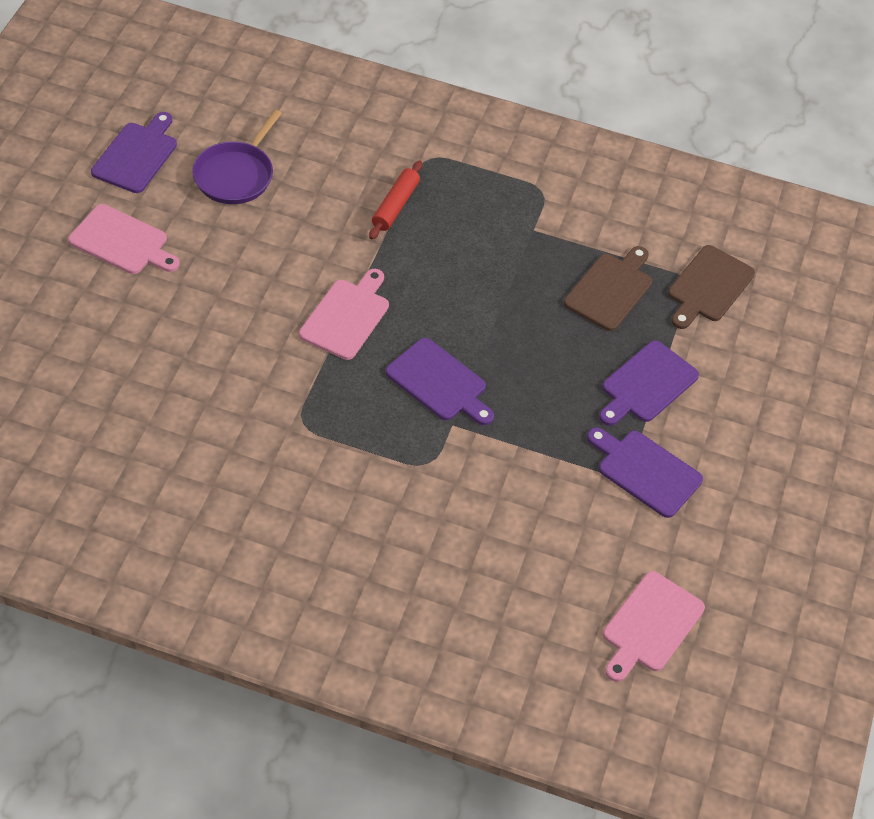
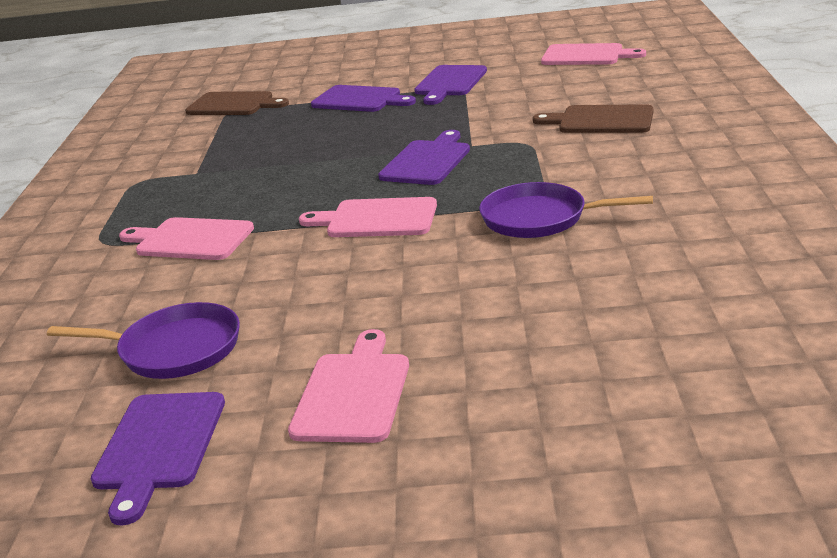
camera: 100 degrees left, 25 degrees down
purple cutting board [91,112,177,193] -> purple cutting board turned 90 degrees counterclockwise [90,392,225,525]
red rolling pin [369,161,422,239] -> pink cutting board [119,217,254,260]
brown cutting board [564,246,652,331] -> brown cutting board moved to [533,104,654,133]
none -> purple pan [479,182,653,238]

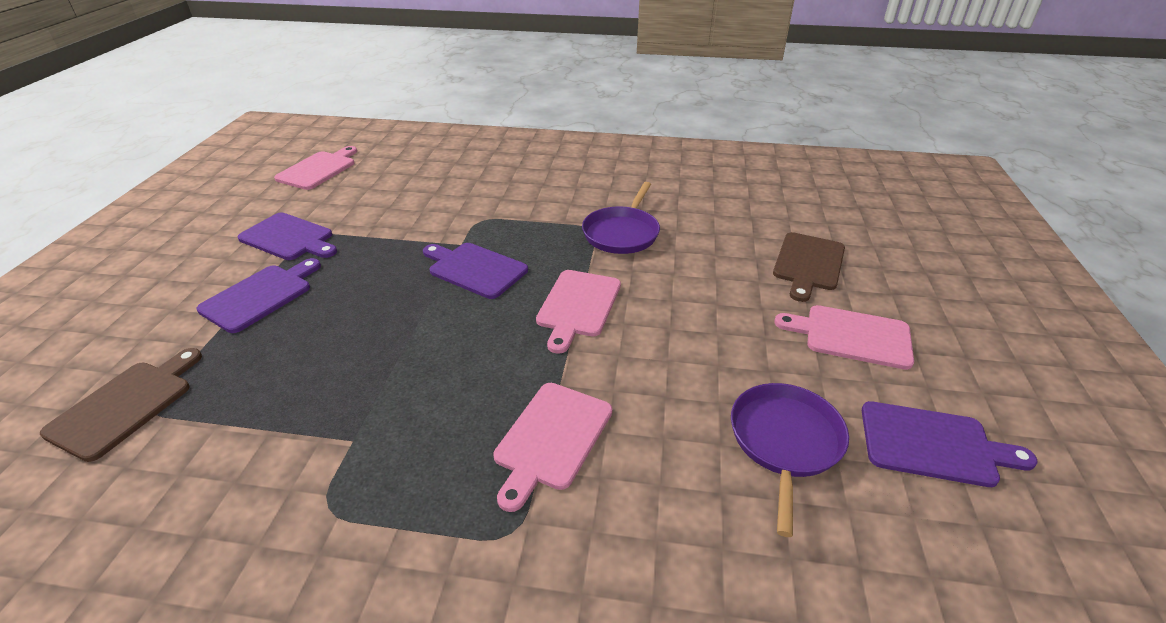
camera: 85 degrees left, 10 degrees up
brown cutting board [533,104,654,133] -> brown cutting board moved to [773,232,845,302]

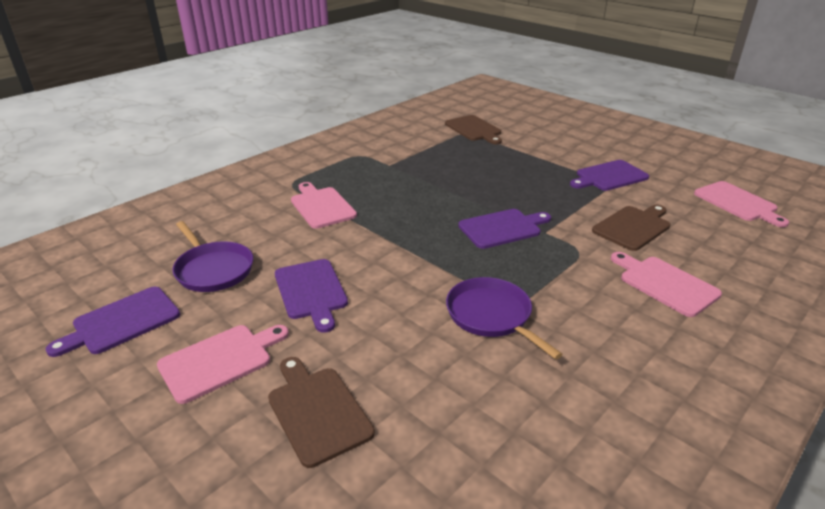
camera: 125 degrees right, 5 degrees down
purple cutting board [196,258,321,333] -> purple cutting board moved to [275,259,348,333]
pink cutting board [536,270,621,354] -> pink cutting board moved to [611,252,722,317]
none -> brown cutting board [592,205,671,251]

